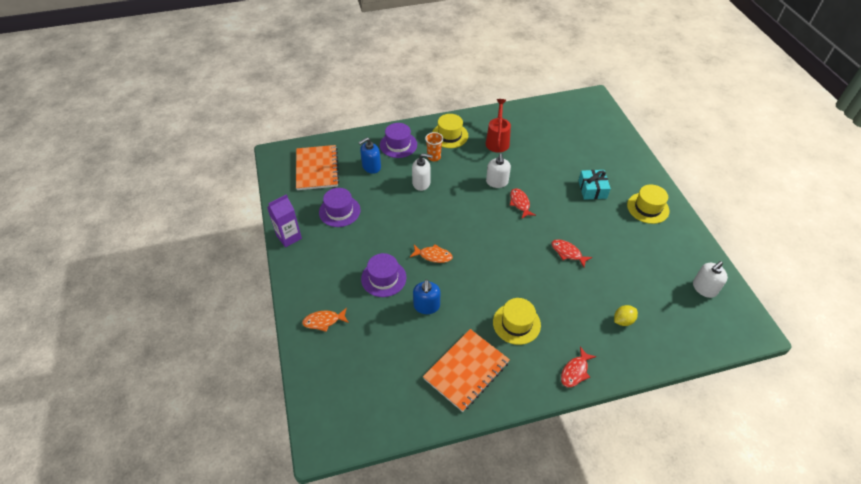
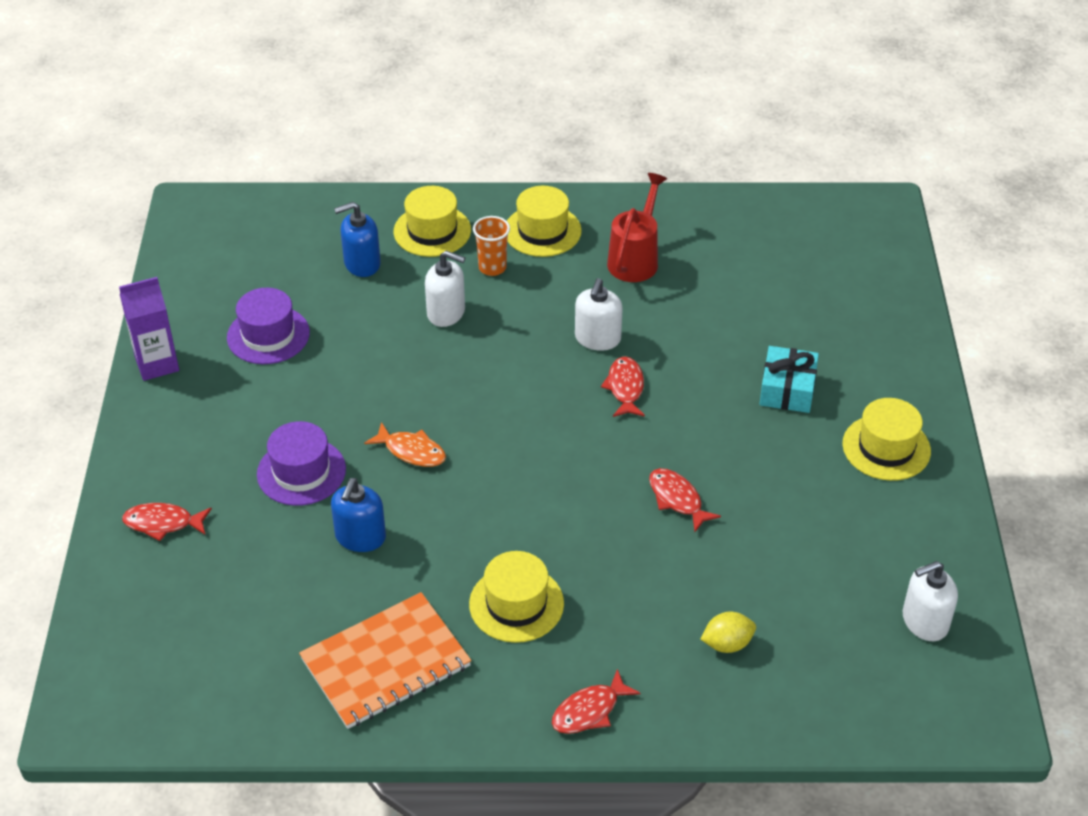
camera: 15 degrees right, 5 degrees down
orange notebook [296,145,339,190] -> none
orange fish [302,308,349,332] -> red fish [122,503,212,541]
purple hat [380,123,417,158] -> yellow hat [394,186,471,257]

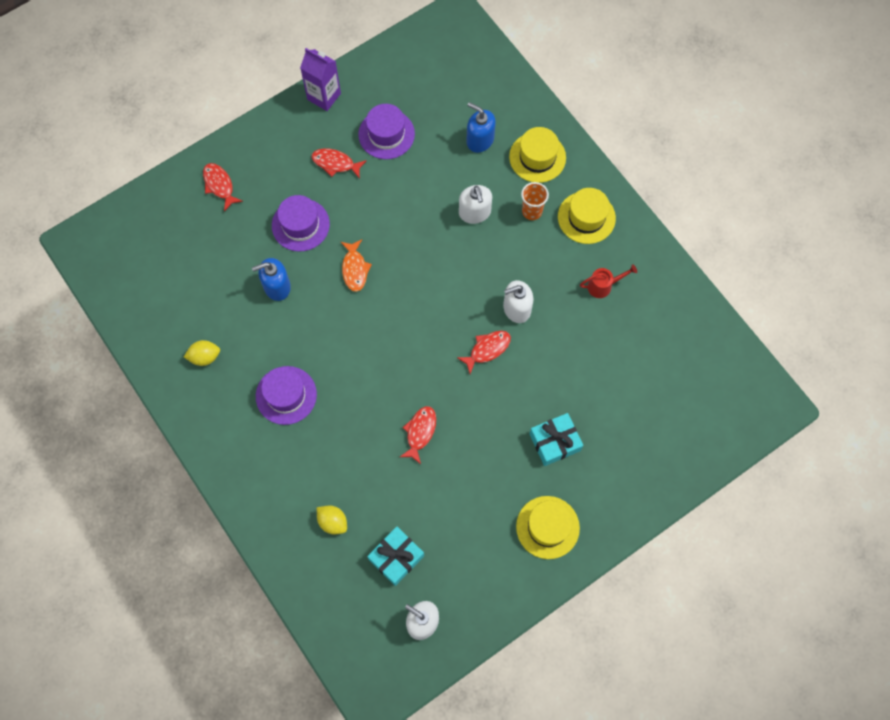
camera: 55 degrees right, 25 degrees up
orange notebook [299,592,471,729] -> yellow lemon [184,340,220,366]
yellow hat [469,551,564,643] -> purple hat [256,366,317,425]
red fish [552,669,640,734] -> red fish moved to [312,148,367,179]
red watering can [607,173,667,282] -> red watering can [580,264,637,298], size x0.63
none -> turquoise gift [367,527,424,586]

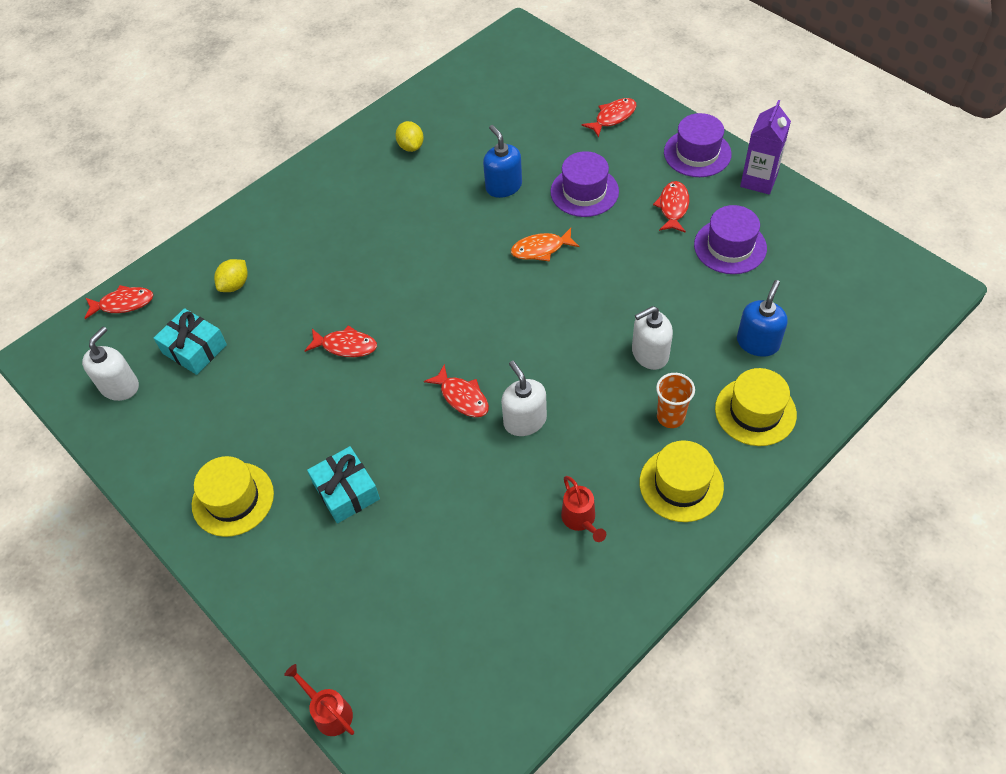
camera: 85 degrees right, 15 degrees down
purple hat [256,366,317,425] -> purple hat moved to [664,113,732,177]
none -> red fish [84,285,153,319]
none -> red watering can [284,664,354,736]

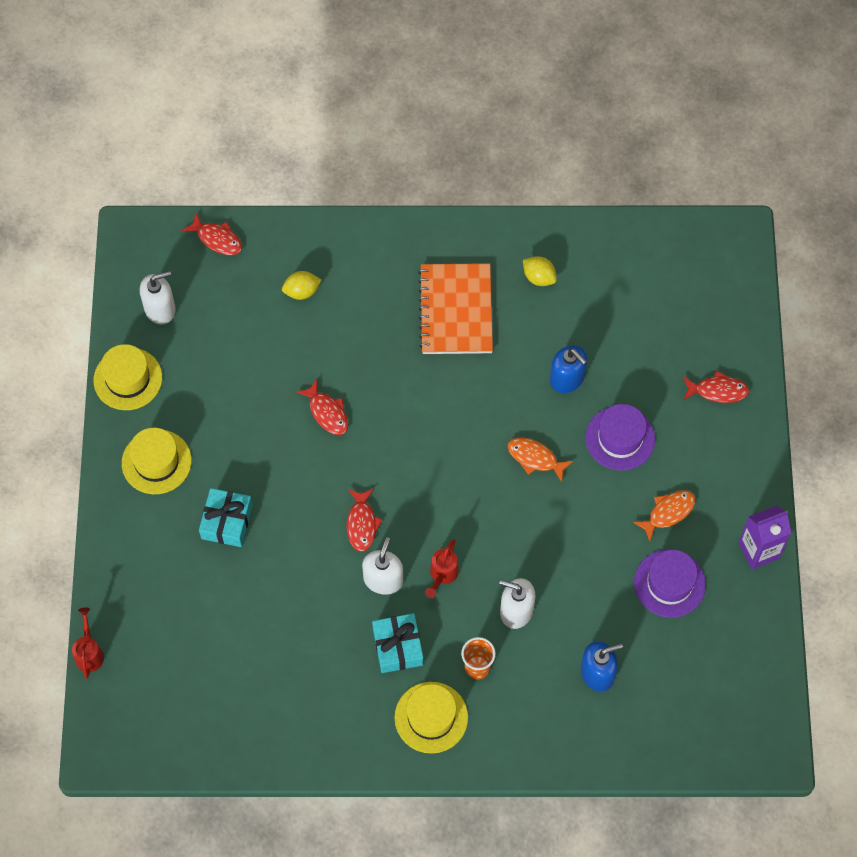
camera: 40 degrees right, 10 degrees up
turquoise gift [154,308,227,375] -> turquoise gift moved to [372,613,423,673]
yellow lemon [395,121,424,152] -> yellow lemon turned 75 degrees counterclockwise [523,256,557,286]
blue soap dispenser [483,125,522,198] -> blue soap dispenser turned 120 degrees clockwise [550,345,587,393]
red watering can [561,476,606,542] -> red watering can moved to [425,539,459,598]
red fish [653,181,689,233] -> orange fish [633,490,696,541]
purple hat [664,113,732,177] -> none
yellow hat [715,368,797,446] -> yellow hat moved to [94,344,162,410]
none -> orange notebook [418,263,493,354]

